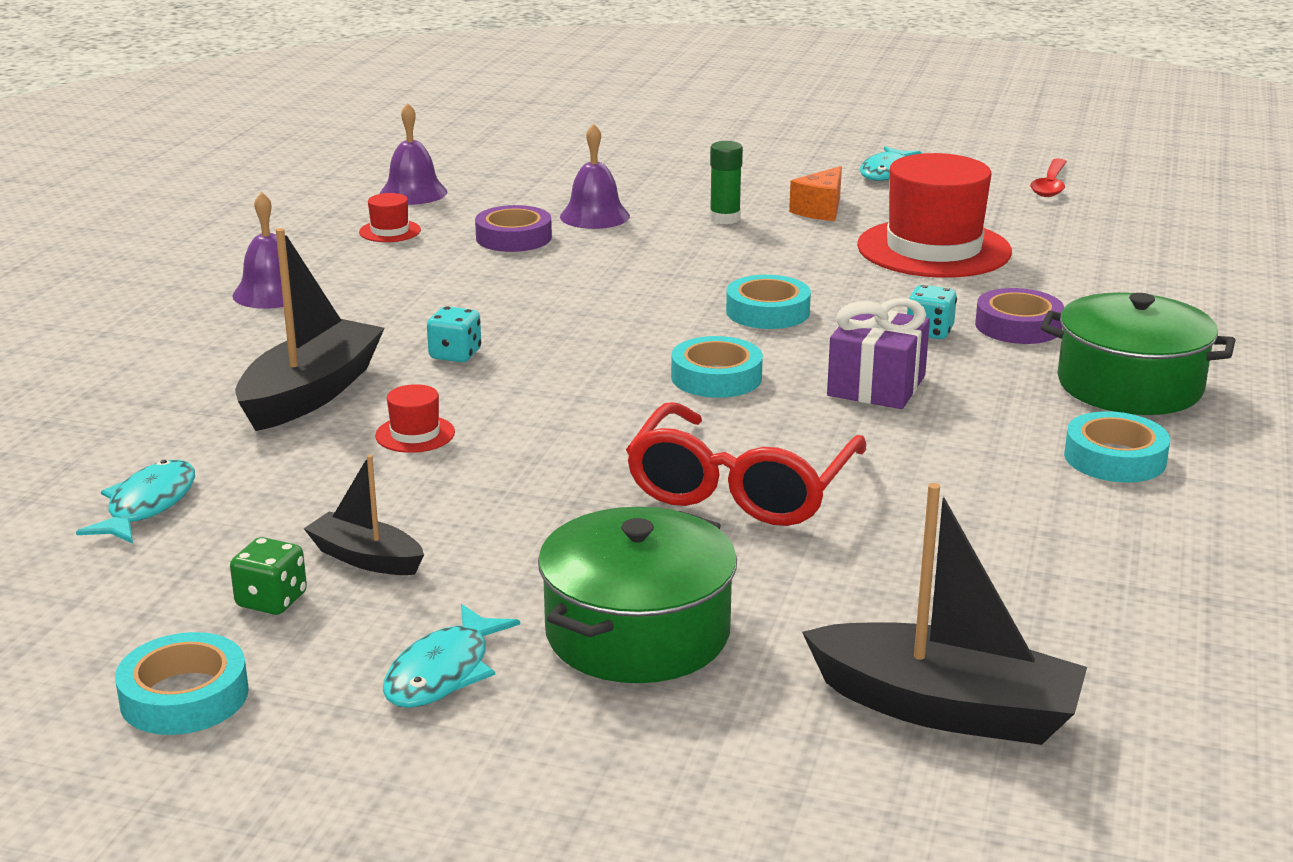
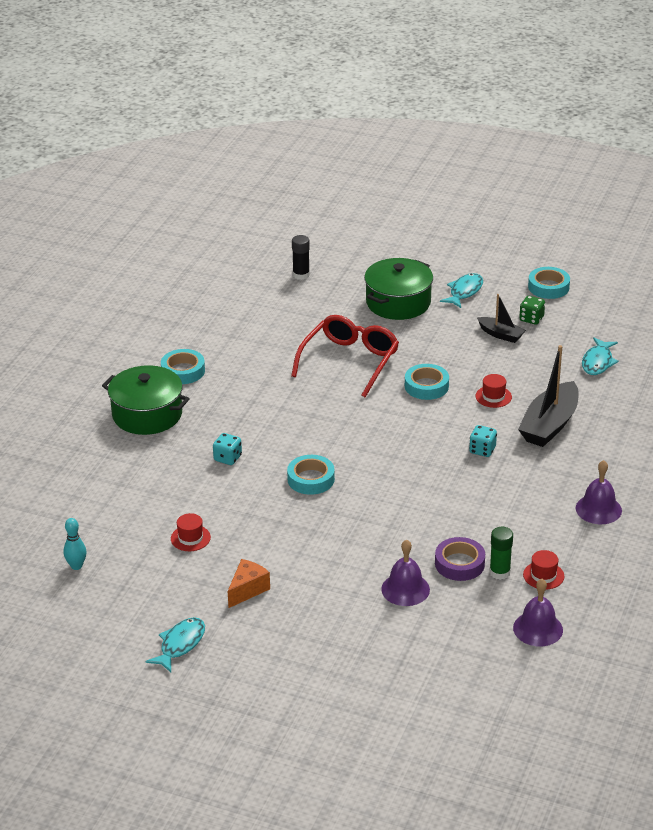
camera: 175 degrees left, 10 degrees up
turquoise tape [671,336,763,398] -> turquoise tape moved to [405,364,449,400]
green glue stick [710,141,743,224] -> green glue stick moved to [489,527,513,580]
black boat [802,483,1087,745] -> black glue stick [292,235,310,280]
purple gift [827,298,930,409] -> none
red hat [857,153,1012,278] -> red hat [171,513,211,551], size x0.41
purple tape [975,288,1064,344] -> none
red spoon [1030,158,1067,197] -> none
none -> turquoise bowling pin [63,518,86,570]

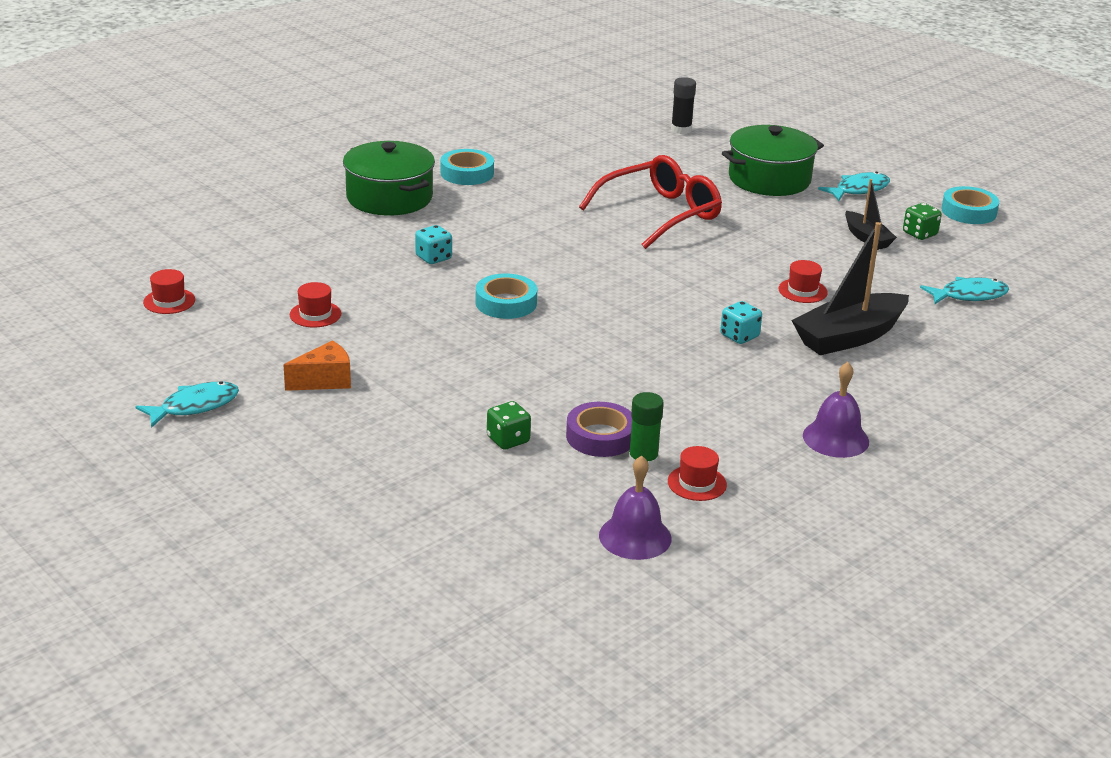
camera: 25 degrees right, 5 degrees down
turquoise bowling pin [63,518,86,570] -> red hat [143,269,195,314]
purple bell [381,539,430,606] -> green dice [487,401,531,450]
turquoise tape [405,364,449,400] -> none
turquoise fish [582,337,619,375] -> turquoise fish turned 150 degrees counterclockwise [920,277,1009,304]

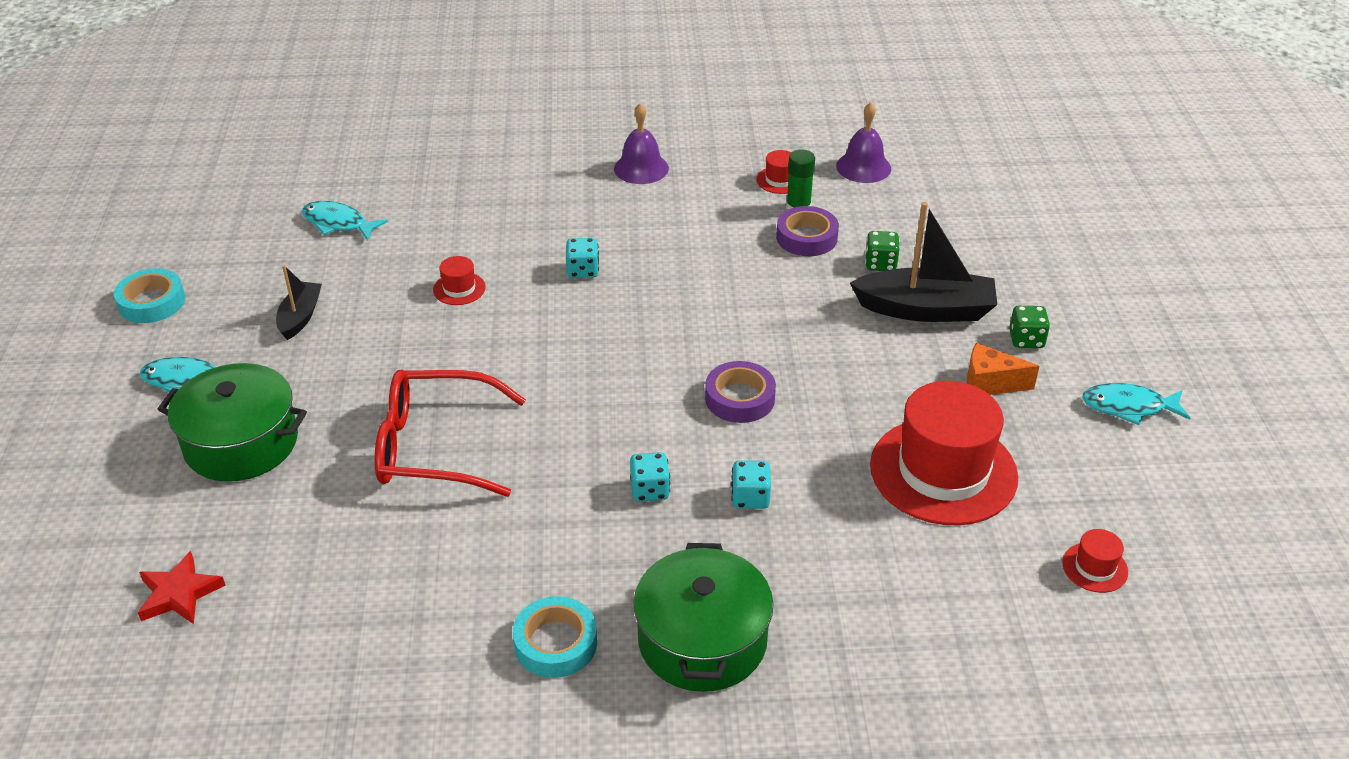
camera: 140 degrees left, 10 degrees up
red hat [290,282,341,328] -> red hat [870,381,1018,525], size x2.43
turquoise tape [476,273,537,319] -> purple tape [705,361,776,423]
black glue stick [671,77,696,134] -> red star [138,551,226,624]
black boat [791,222,909,355] -> black boat moved to [850,202,997,322]
green dice [903,203,942,240] -> green dice moved to [1009,306,1050,348]
none -> turquoise dice [630,452,670,502]

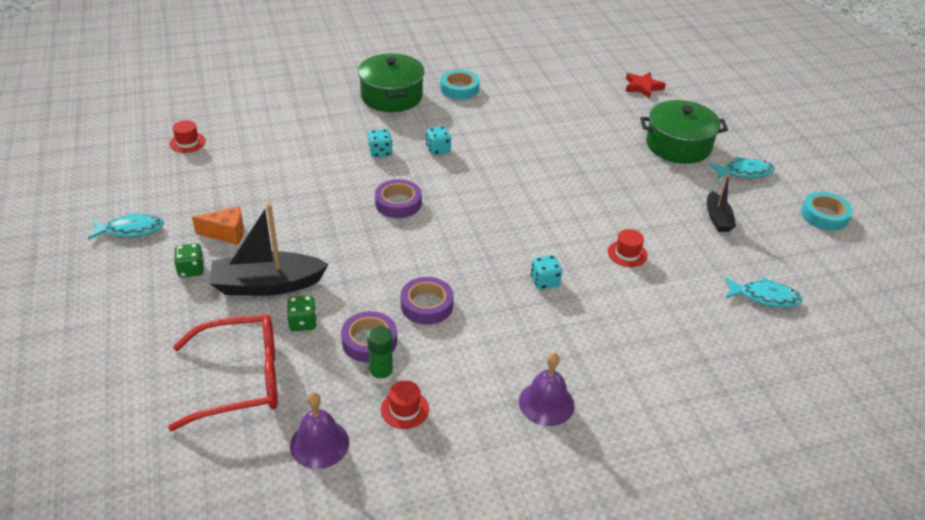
camera: 165 degrees right, 0 degrees up
red glasses [375,370,526,497] -> red glasses moved to [168,314,278,431]
red hat [870,381,1018,525] -> none
none -> purple tape [401,277,454,325]

